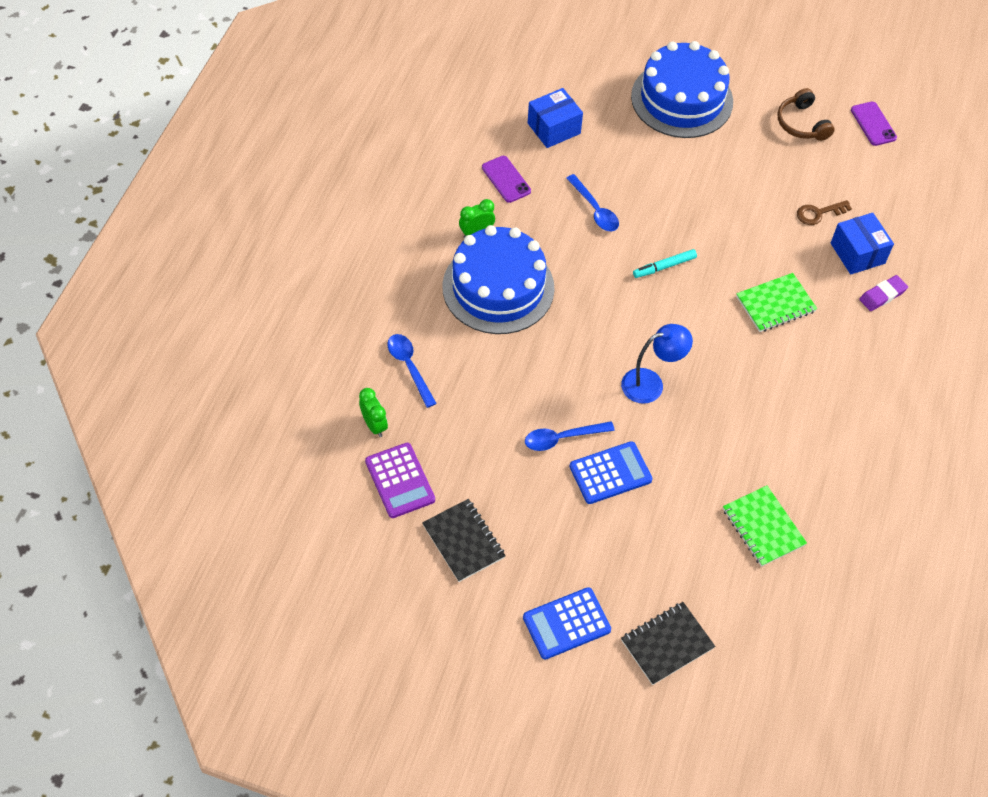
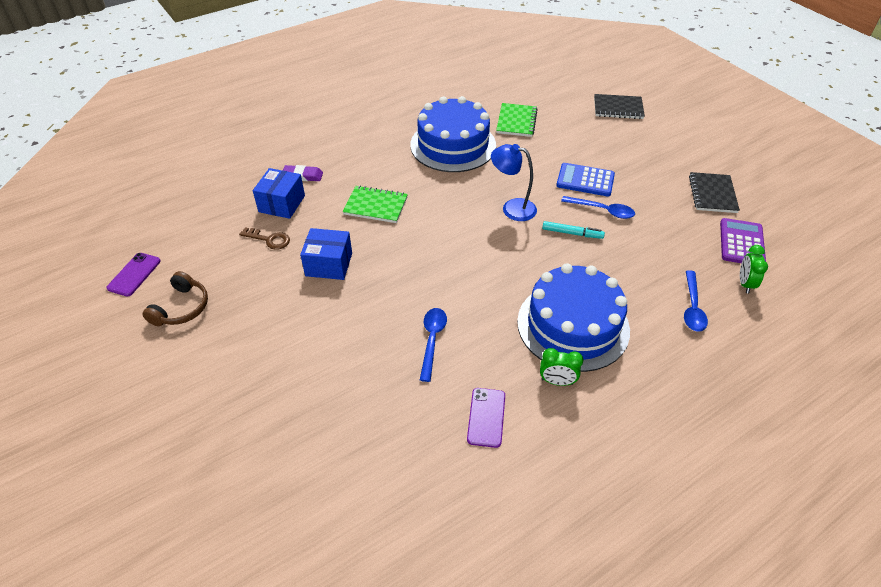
camera: 140 degrees left, 10 degrees down
blue calculator [523,587,611,660] -> none
blue box [528,88,583,148] -> blue box moved to [300,228,352,280]
blue cake [631,41,733,138] -> blue cake moved to [410,96,496,172]
turquoise marker [633,249,697,278] -> turquoise marker moved to [542,221,605,239]

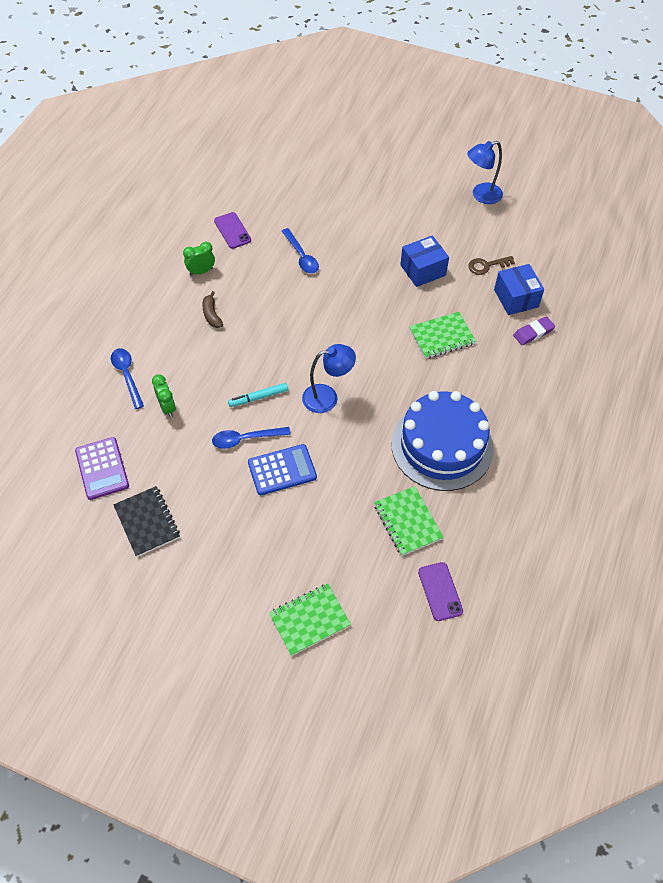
camera: 145 degrees right, 10 degrees up
purple phone [107,253,161,297] -> purple phone moved to [418,562,463,621]
brown headphones [142,271,208,326] -> blue lamp [467,141,503,204]
blue cake [517,263,630,372] -> brown banana [202,291,223,328]
black notebook [594,94,645,119] -> green notebook [269,584,351,656]
green clock [740,245,768,294] -> green clock moved to [152,374,176,417]

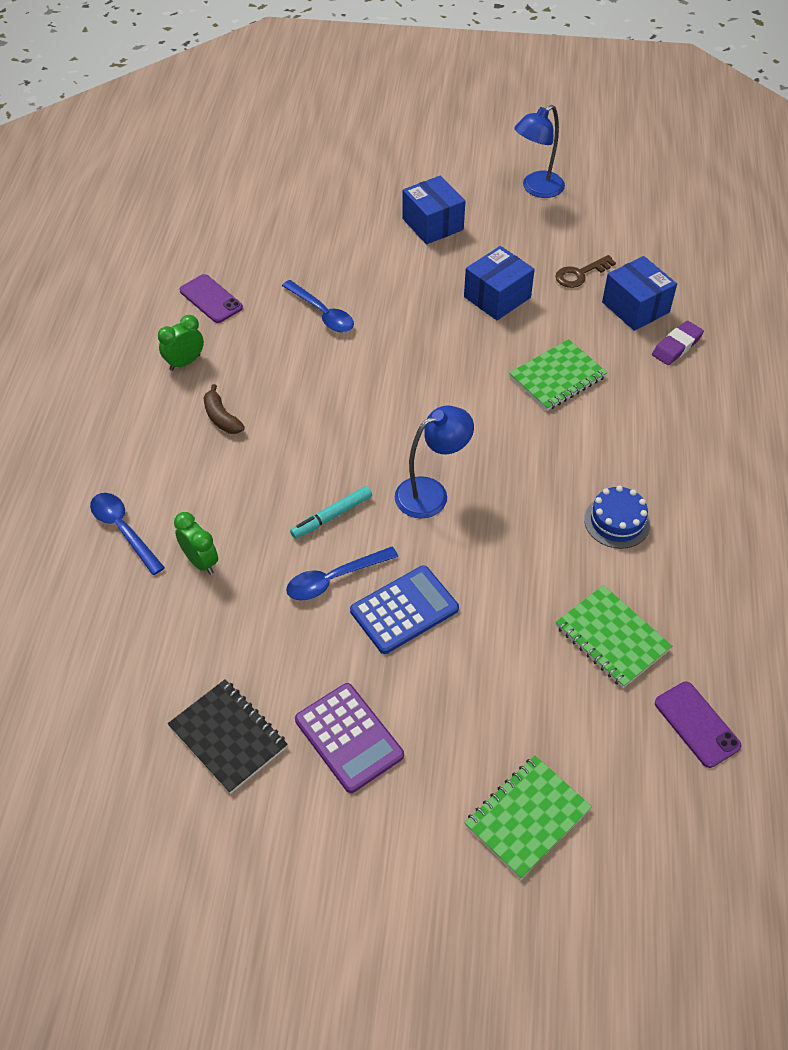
camera: 15 degrees left, 5 degrees down
purple calculator [75,437,129,500] -> purple calculator moved to [295,683,404,793]
blue cake [391,391,494,491] -> blue cake [584,485,650,549], size x0.44
none -> blue box [402,176,465,244]

